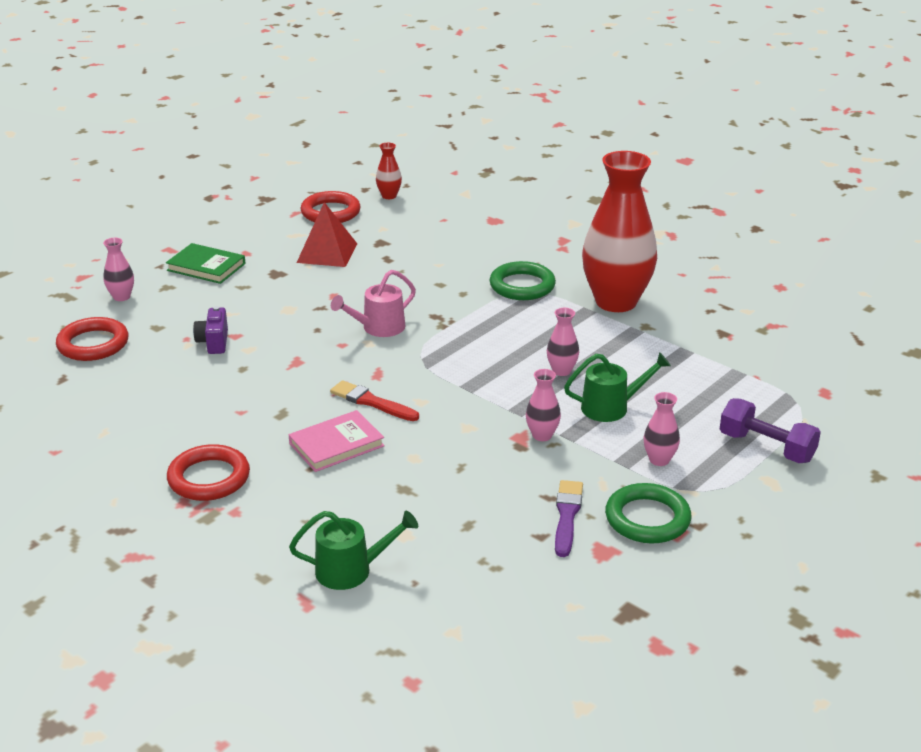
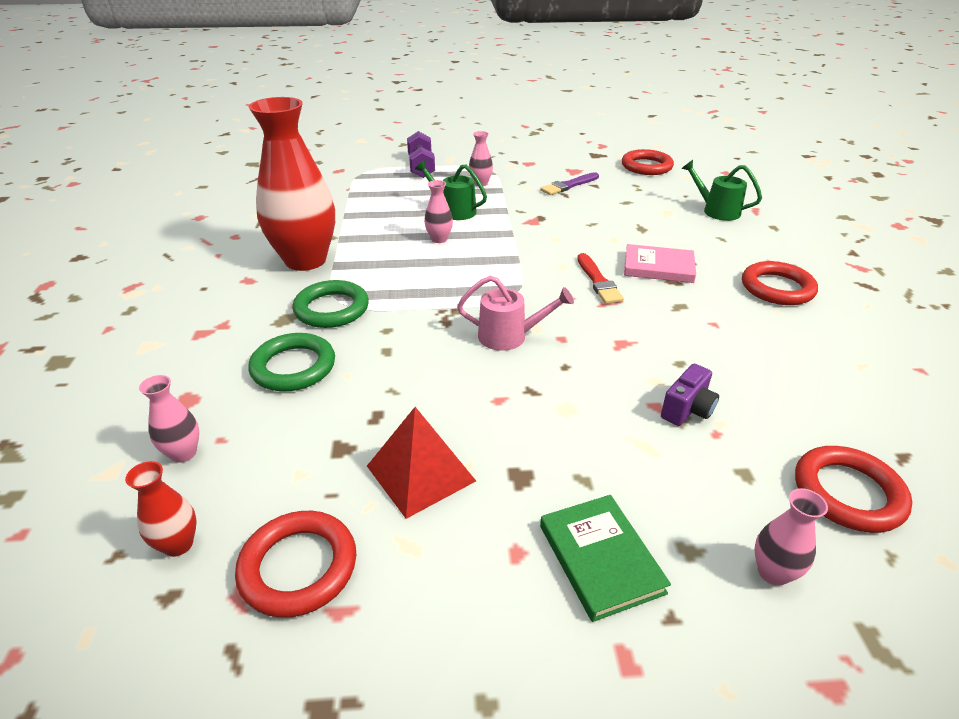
camera: 135 degrees left, 5 degrees up
pink vase [526,369,561,441] -> pink vase moved to [139,375,199,463]
green ring [605,483,692,544] -> green ring moved to [248,333,335,392]
none -> red ring [622,149,674,175]

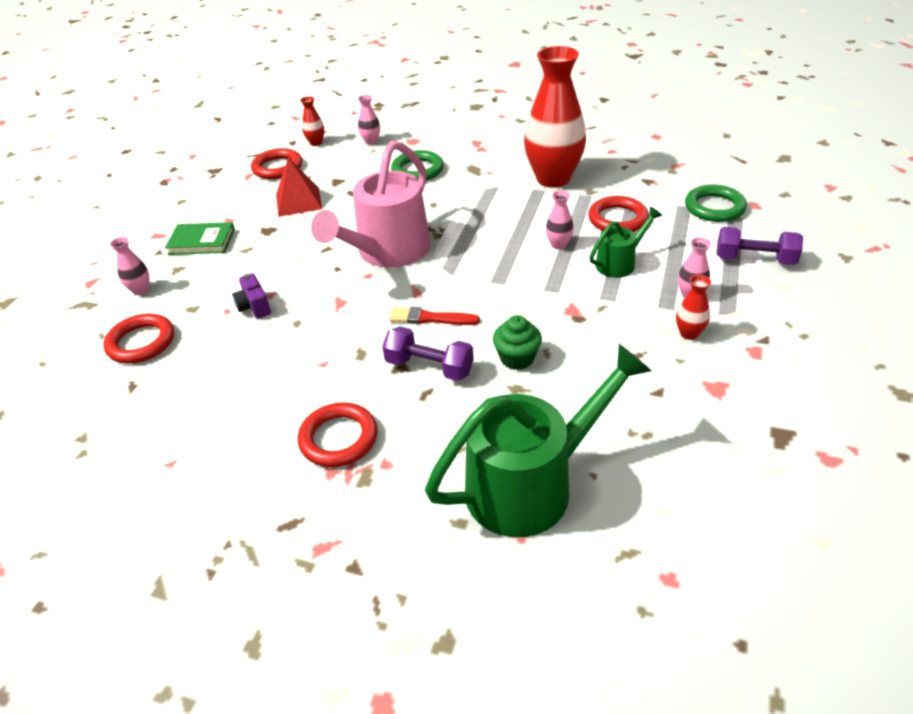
camera: 115 degrees right, 5 degrees up
green ring [293,280,369,328] -> green ring moved to [685,185,747,222]
pink watering can [457,276,574,351] -> pink watering can [311,141,431,268], size x1.99
purple brush [540,172,599,195] -> none
red ring [622,149,674,175] -> red ring moved to [588,196,649,232]
pink book [624,244,696,283] -> purple dumbbell [382,326,474,381]
green watering can [681,160,762,221] -> green watering can [425,344,652,537], size x1.99
none -> green cupcake [493,315,542,370]
none -> red vase [676,275,711,340]

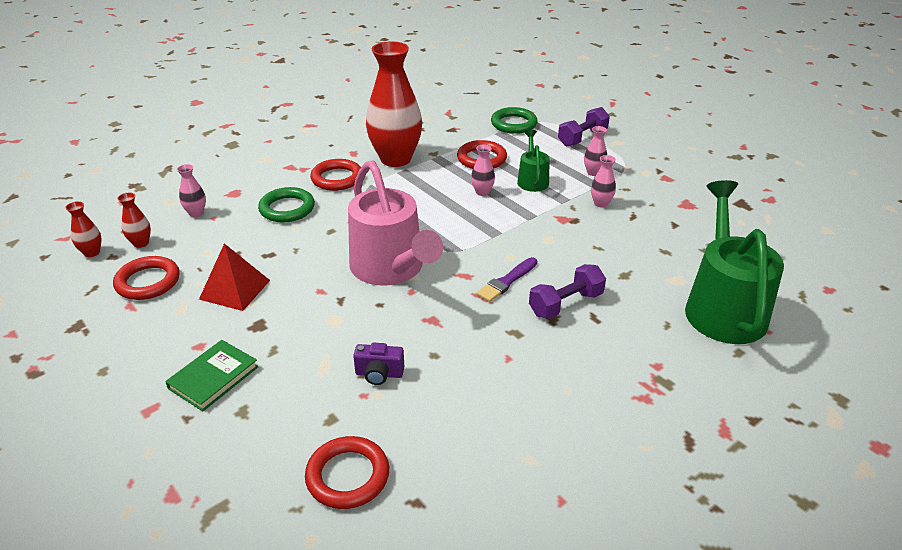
camera: 60 degrees left, 5 degrees down
pink vase [110,237,149,295] -> pink vase moved to [591,155,616,207]
red ring [298,402,378,467] -> red ring moved to [310,159,361,191]
red brush [389,307,480,325] -> purple brush [477,257,537,302]
green cupcake [493,315,542,370] -> none
red vase [676,275,711,340] -> red vase moved to [65,201,102,257]

